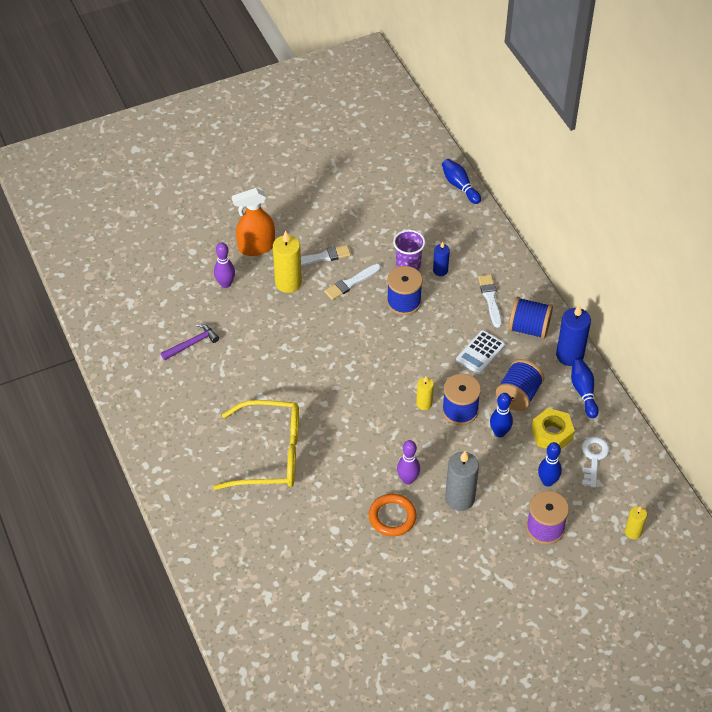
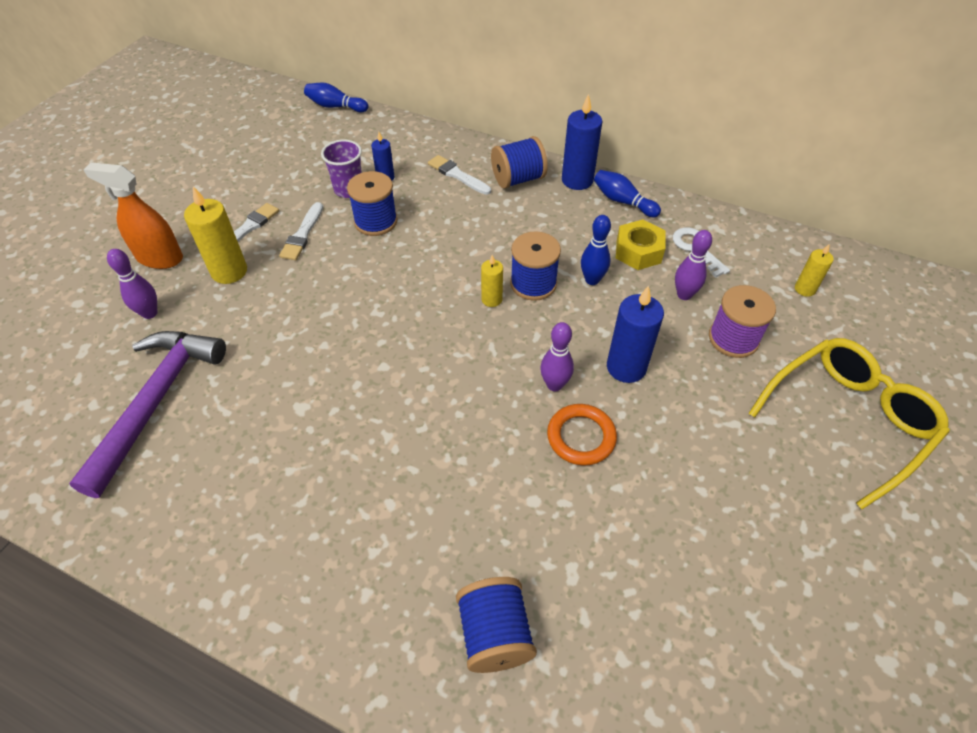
camera: 40 degrees left, 0 degrees up
purple hammer [161,324,219,360] -> purple hammer [69,331,226,498], size x2.13
yellow glasses [213,400,299,490] -> yellow glasses moved to [748,338,950,509]
orange spray bottle [232,188,275,256] -> orange spray bottle turned 75 degrees clockwise [84,162,183,269]
grey candle [445,451,479,511] -> blue candle [607,285,664,383]
white calculator [456,330,505,374] -> none
blue spool [496,359,544,411] -> blue spool moved to [456,577,537,673]
blue bowling pin [538,442,562,486] -> purple bowling pin [675,230,712,300]

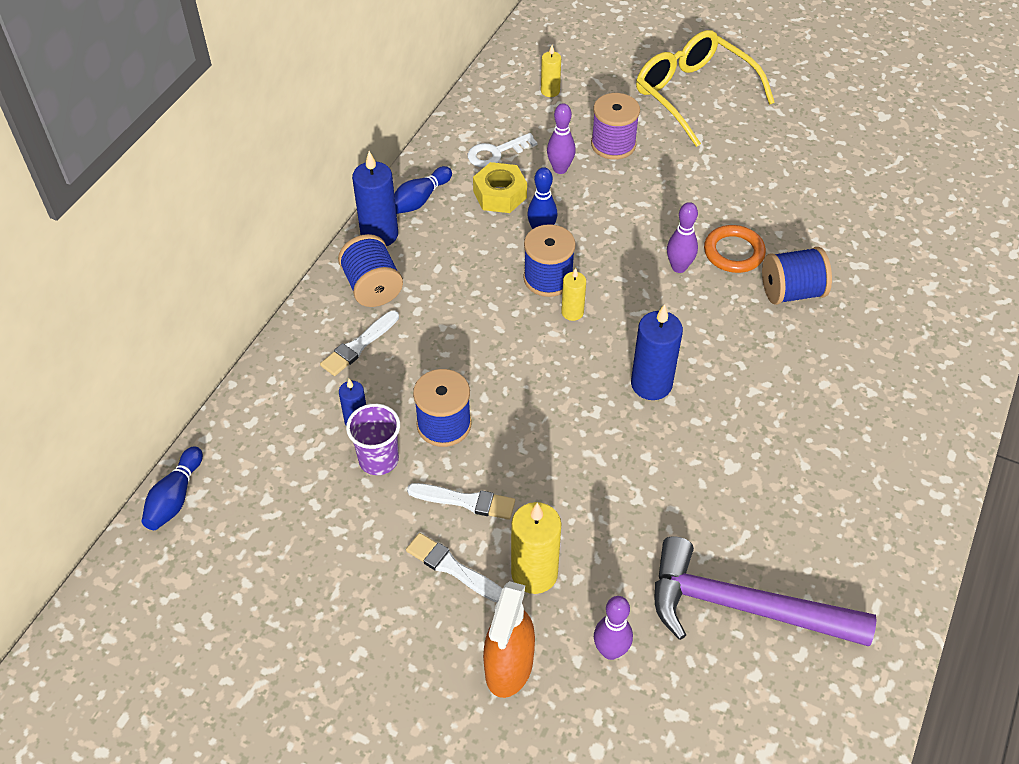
camera: 90 degrees left, 0 degrees up
blue spool [456,577,537,673] -> blue spool moved to [762,247,832,305]
blue candle [607,285,664,383] -> blue candle moved to [631,304,683,400]

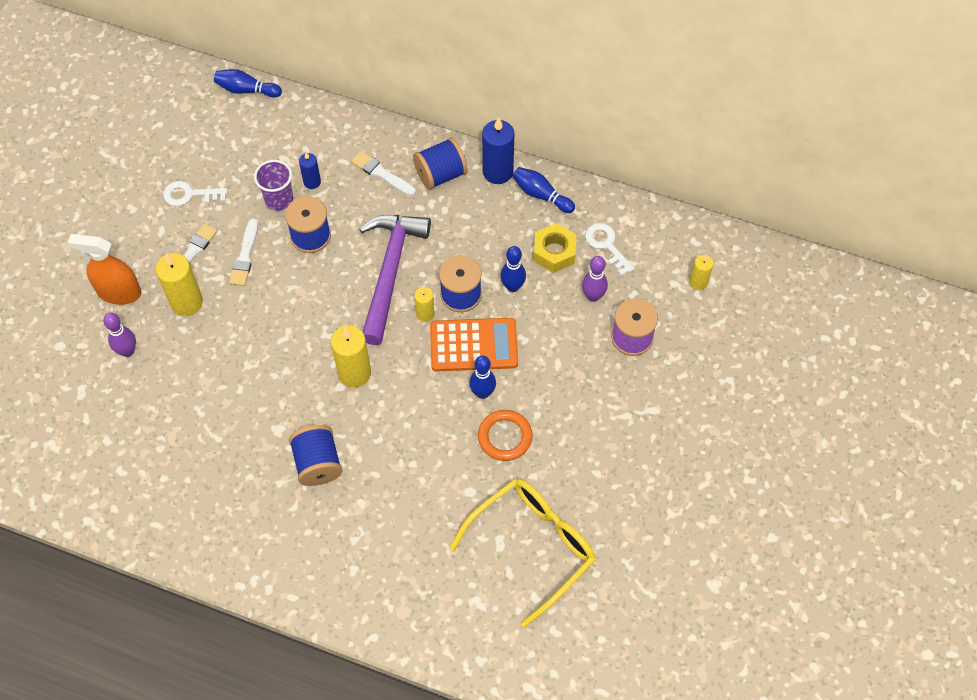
camera: 85 degrees right, 10 degrees up
blue candle [631,304,683,400] -> yellow candle [331,325,371,387]
yellow glasses [636,30,775,147] -> yellow glasses moved to [449,479,596,628]
purple hammer [655,536,877,646] -> purple hammer moved to [359,215,431,345]
purple bowling pin [667,202,698,273] -> blue bowling pin [469,356,496,399]
blue spool [762,247,832,305] -> blue spool moved to [289,425,343,486]
none -> white key [163,181,228,206]
none -> orange calculator [430,318,518,372]

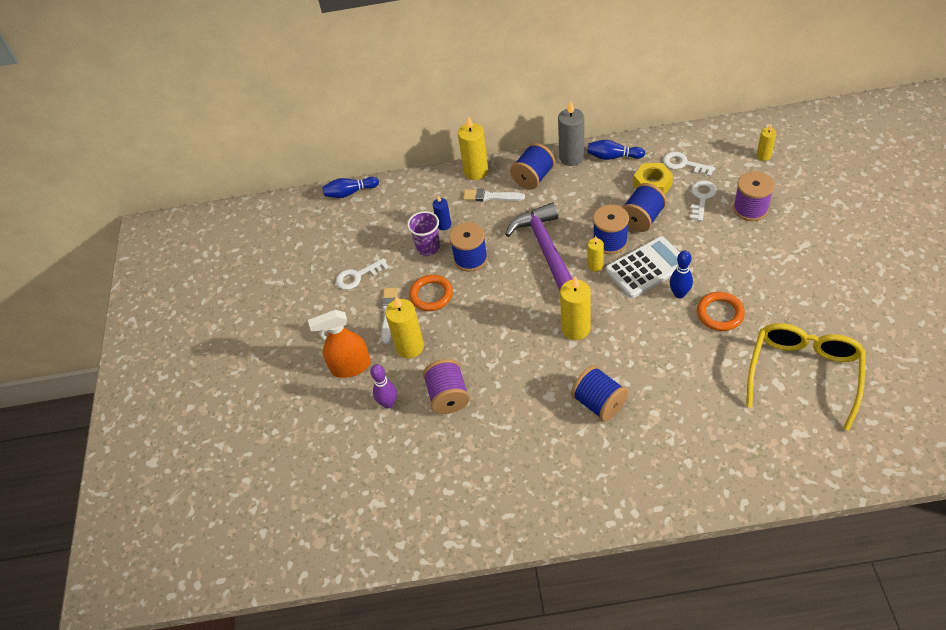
camera: 20 degrees left, 10 degrees down
white brush [229,219,258,286] -> orange ring [409,275,453,311]
orange calculator [430,318,518,372] -> white calculator [605,236,680,298]
blue candle [482,117,514,184] -> grey candle [558,101,584,166]
blue bowling pin [501,246,526,292] -> blue spool [622,183,667,232]
purple bowling pin [582,256,608,302] -> white key [690,180,717,221]
none -> purple spool [423,359,470,414]
none -> yellow candle [458,116,488,180]

